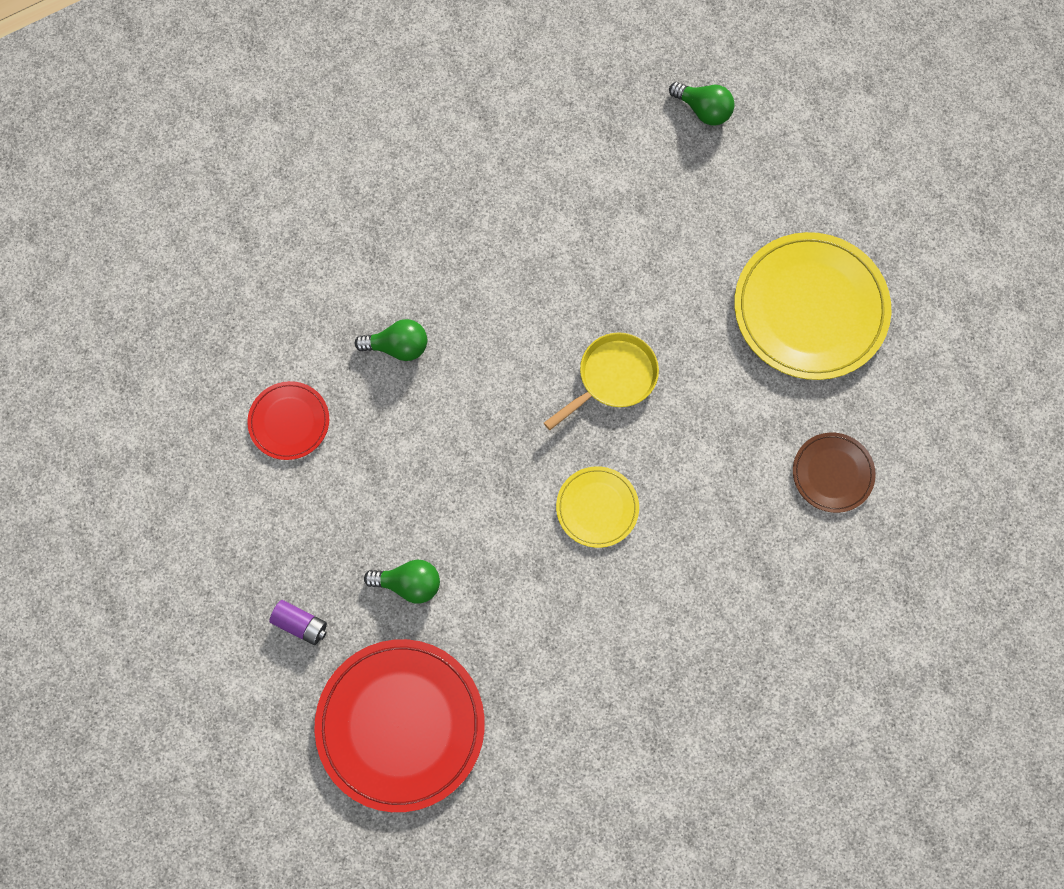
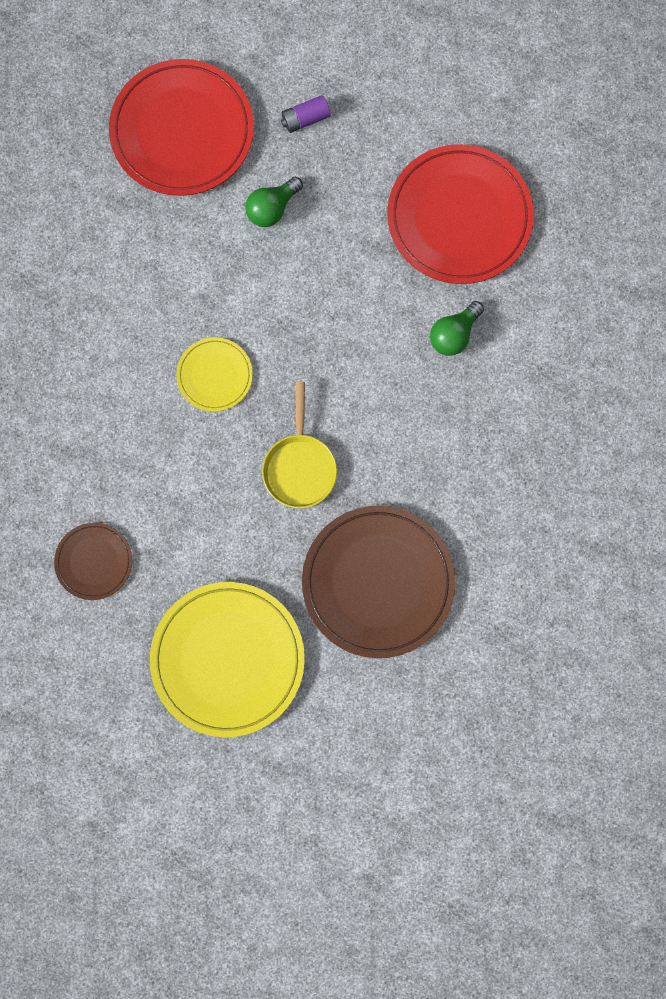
camera: 130 degrees right, 5 degrees up
red plate [247,381,329,460] -> red plate [387,144,534,284], size x1.95
green light bulb [669,82,735,126] -> none
none -> brown plate [302,506,455,658]

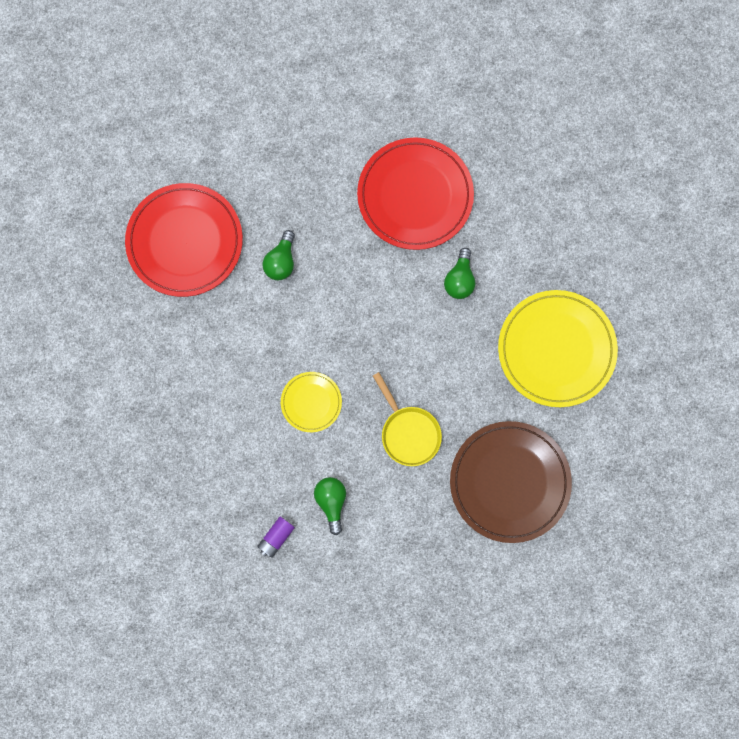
camera: 30 degrees left, 0 degrees up
brown plate [54,523,132,600] -> none
yellow plate [150,582,305,737] -> yellow plate moved to [498,290,618,407]
purple battery [281,95,331,133] -> purple battery moved to [257,517,295,558]
none -> green light bulb [314,477,346,535]

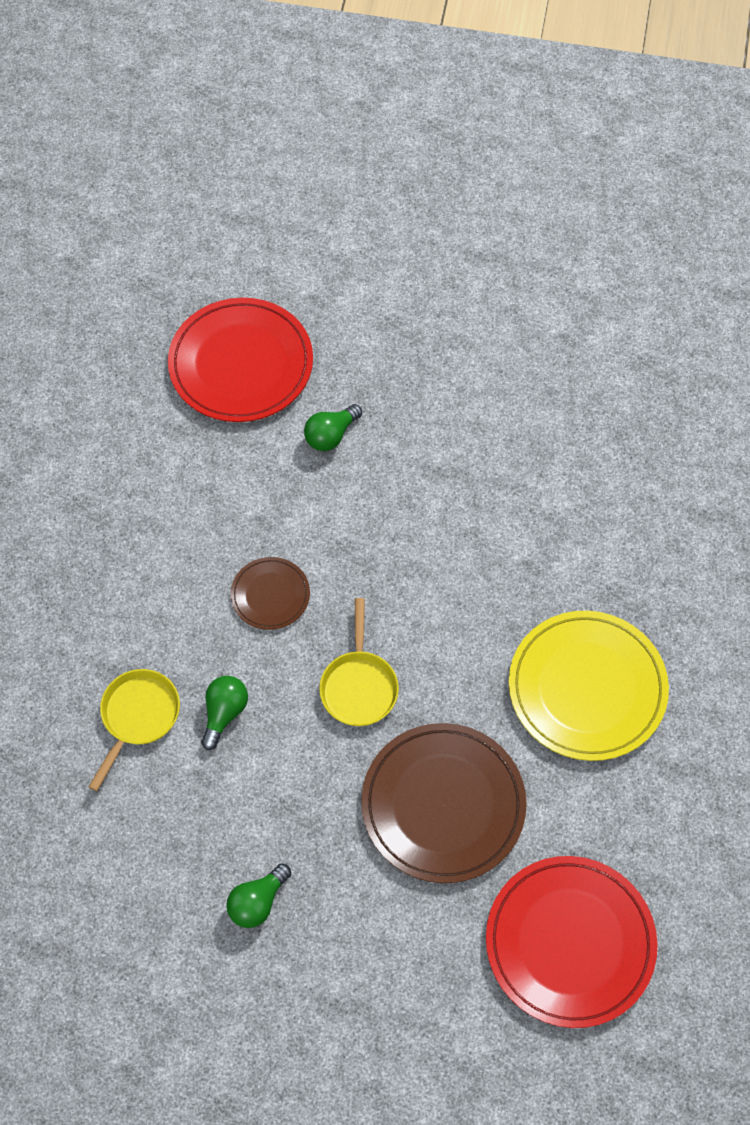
camera: 30 degrees right, 15 degrees down
purple battery [257,517,295,558] -> yellow pan [88,669,180,791]
yellow plate [281,372,342,432] -> brown plate [231,557,310,630]
red plate [357,138,474,250] -> red plate moved to [486,856,658,1028]
green light bulb [444,248,475,299] -> green light bulb moved to [226,863,291,928]

